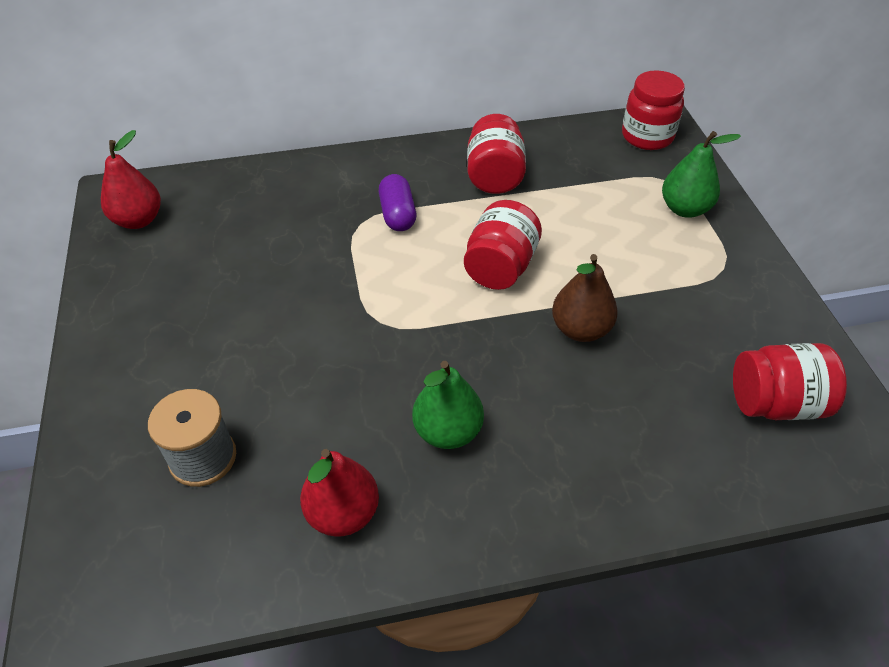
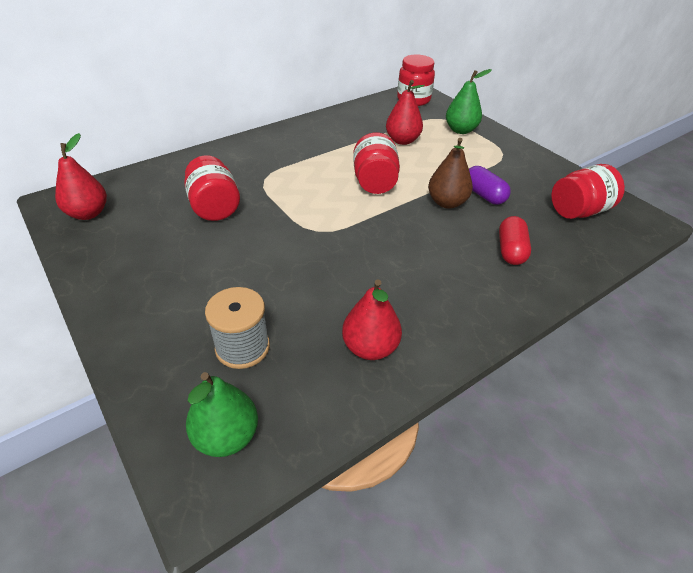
camera: 25 degrees left, 5 degrees down
purple capsule [379,174,416,231] -> purple capsule moved to [469,166,511,205]
green pear [412,361,484,449] -> green pear moved to [186,372,258,457]
red jar [467,114,526,194] -> red jar moved to [184,155,240,221]
none -> red pear [386,80,425,145]
none -> red capsule [499,216,531,265]

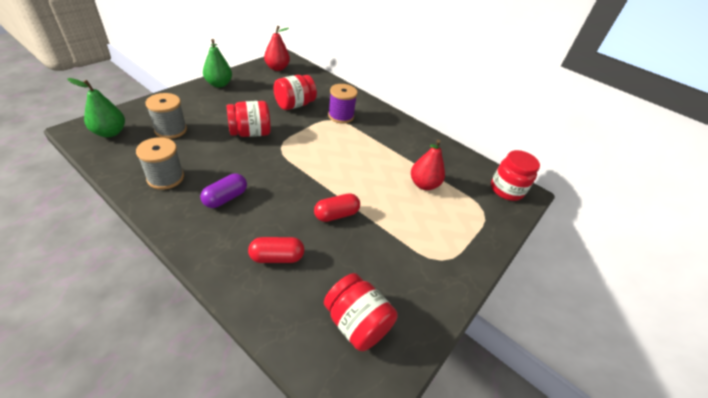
camera: 70 degrees right, 0 degrees up
red pear [342,279,402,360] -> grey spool [136,137,184,190]
red jar [353,132,400,194] -> red jar moved to [227,101,271,137]
brown pear [428,138,473,209] -> red capsule [314,193,360,222]
green pear [446,69,492,134] -> green pear moved to [203,39,232,88]
purple capsule [469,166,511,205] -> purple capsule moved to [200,173,247,208]
none -> purple spool [328,84,358,124]

